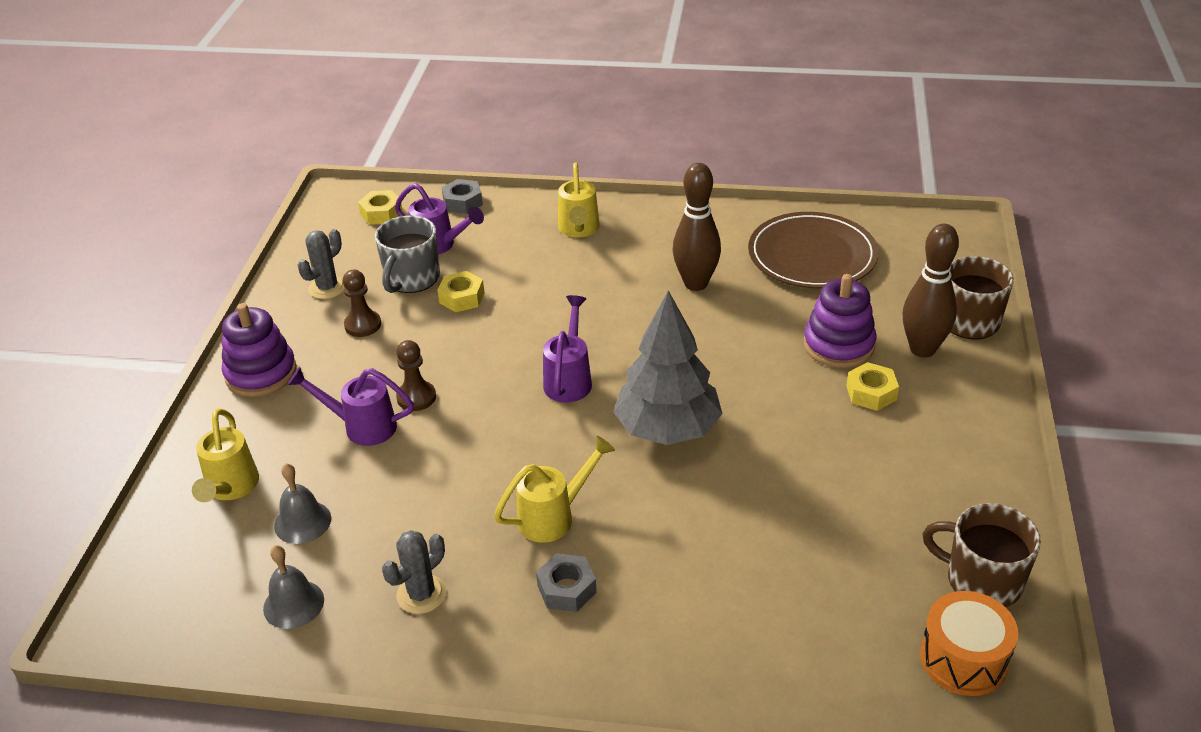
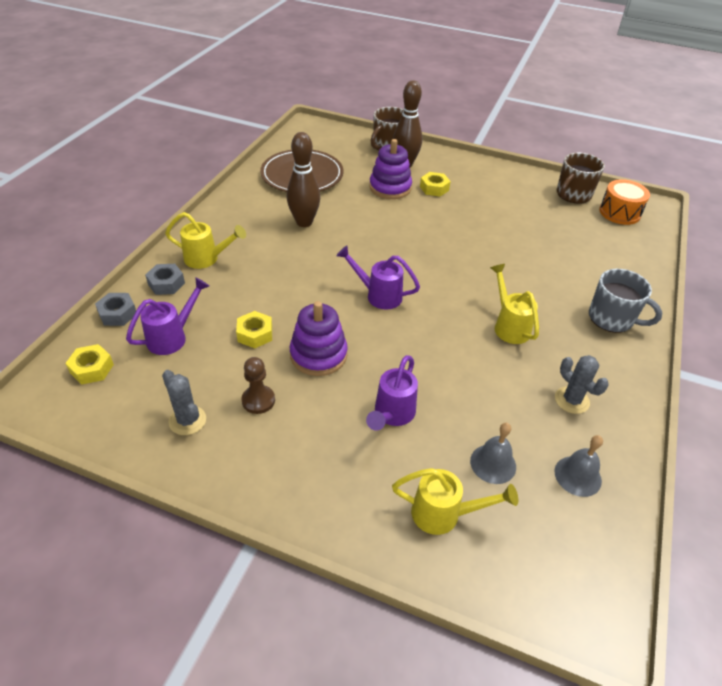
camera: 80 degrees left, 5 degrees up
purple stacking toy [222,303,297,397] -> purple stacking toy moved to [290,301,348,376]
grey mug [375,215,440,293] -> grey mug moved to [589,269,663,333]
brown pawn [396,340,436,411] -> none
grey nut [536,554,597,612] -> grey nut moved to [145,264,185,295]
grey tree [613,290,723,445] -> none

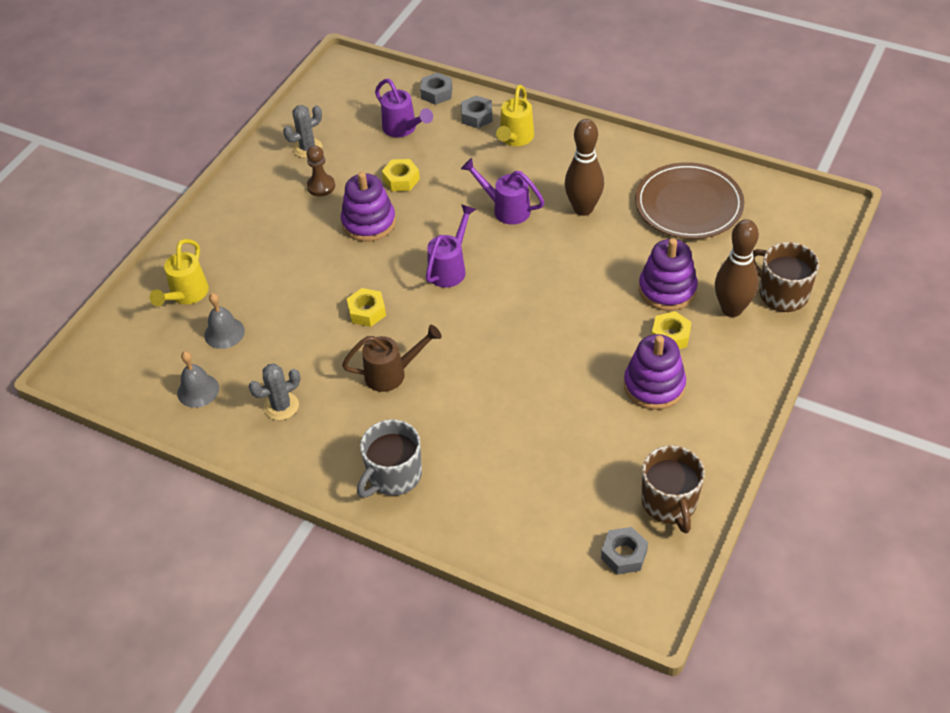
camera: 100 degrees right, 5 degrees up
yellow nut [65,344,114,385] -> yellow nut moved to [347,288,386,327]
purple watering can [366,355,418,431] -> purple watering can moved to [461,158,544,225]
yellow watering can [490,264,539,344] -> brown watering can [342,325,442,392]
brown mug [557,153,605,204] -> brown mug turned 150 degrees counterclockwise [641,445,705,534]
orange drum [599,179,650,225] -> grey nut [601,527,648,575]
none -> purple stacking toy [624,334,686,410]

